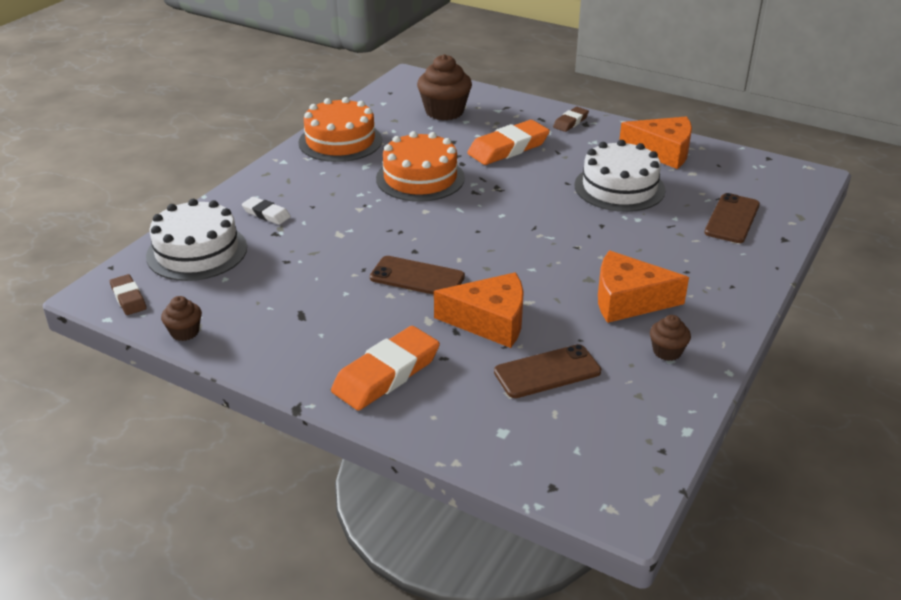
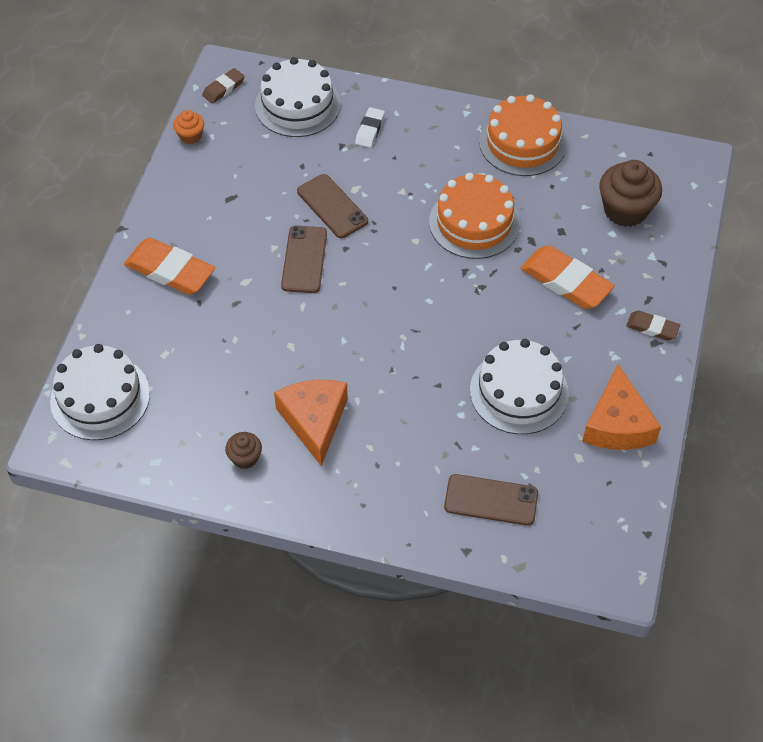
camera: 75 degrees right, 20 degrees up
brown cupcake [161,296,202,341] -> orange cupcake [173,110,204,144]
orange cheese [434,272,524,348] -> none
brown phone [494,344,601,398] -> brown phone moved to [297,174,368,238]
none -> white cake [50,344,150,440]

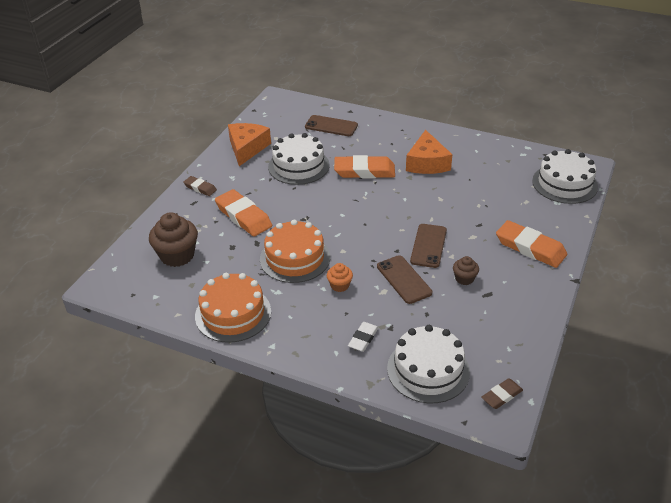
camera: 170 degrees left, 15 degrees down
orange cupcake [173,110,204,144] -> orange cupcake moved to [327,263,353,292]
brown cupcake [225,432,262,469] -> brown cupcake moved to [453,256,479,285]
none -> orange eraser [334,155,395,178]

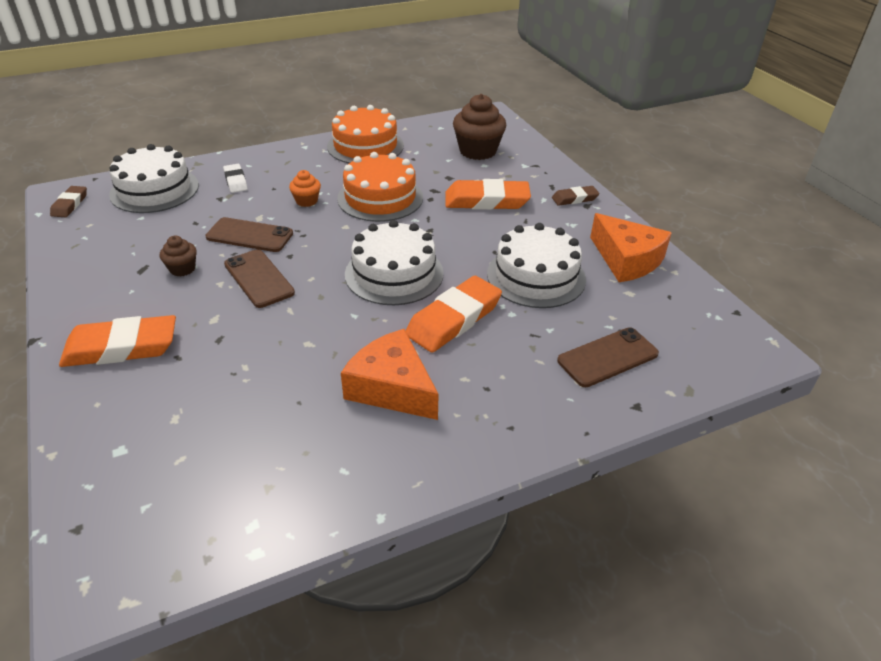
camera: 130 degrees right, 0 degrees up
white cake [532,149,598,204] -> white cake moved to [345,220,444,305]

